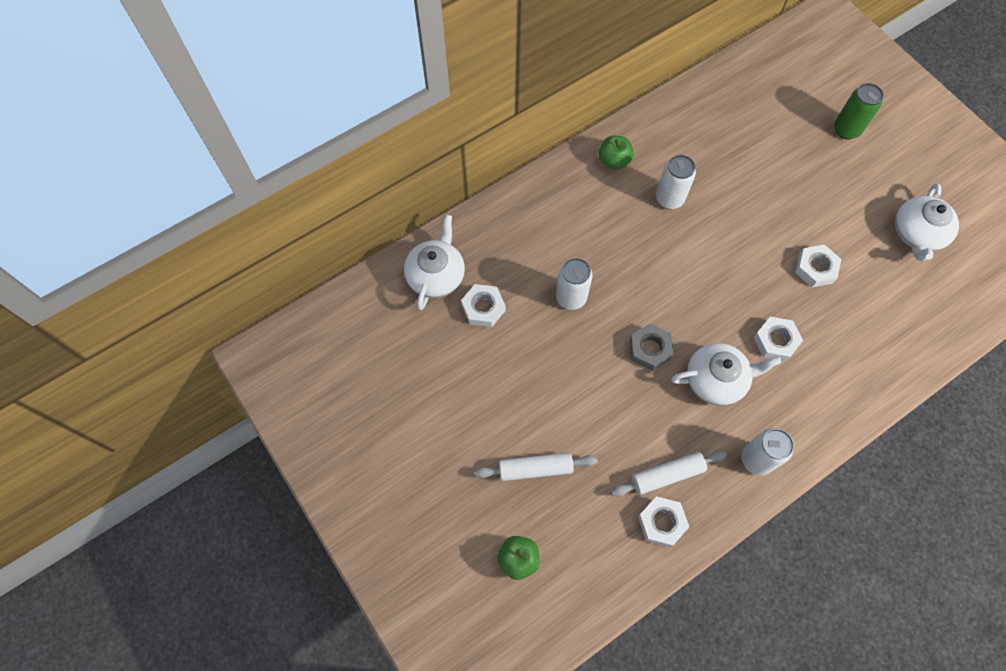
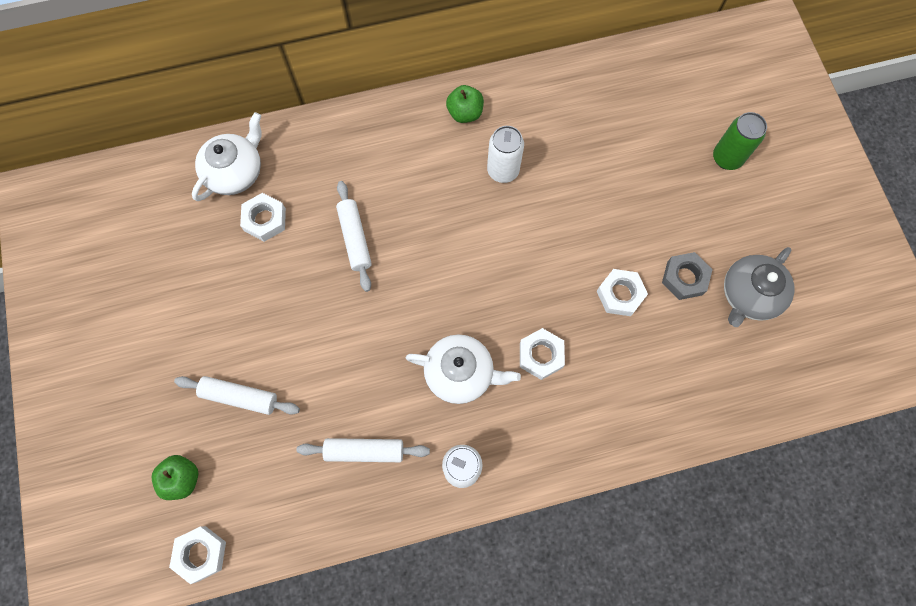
camera: 20 degrees right, 5 degrees up
white can [556,258,592,310] -> white rolling pin [336,181,372,292]
grey nut [630,323,674,371] -> grey nut moved to [662,252,713,300]
white nut [638,496,689,547] -> white nut moved to [169,526,226,584]
white teapot [895,183,959,261] -> grey teapot [724,247,794,327]

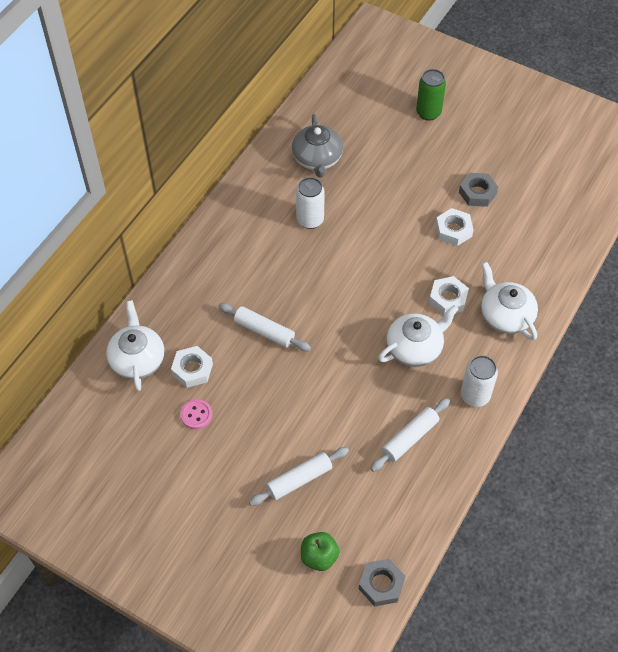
camera: 45 degrees left, 15 degrees down
white nut [169,526,226,584] -> grey nut [359,559,405,607]
green apple [446,85,484,123] -> none
grey teapot [724,247,794,327] -> grey teapot moved to [292,114,343,178]
none -> pink button [180,399,212,429]
none -> white teapot [481,262,538,341]

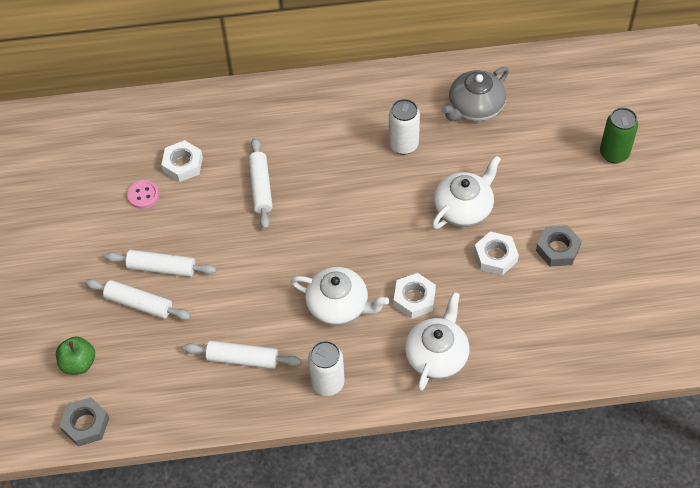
camera: 55 degrees right, 0 degrees up
white teapot [106,300,164,391] -> white teapot moved to [432,155,501,229]
none -> white rolling pin [105,250,217,277]

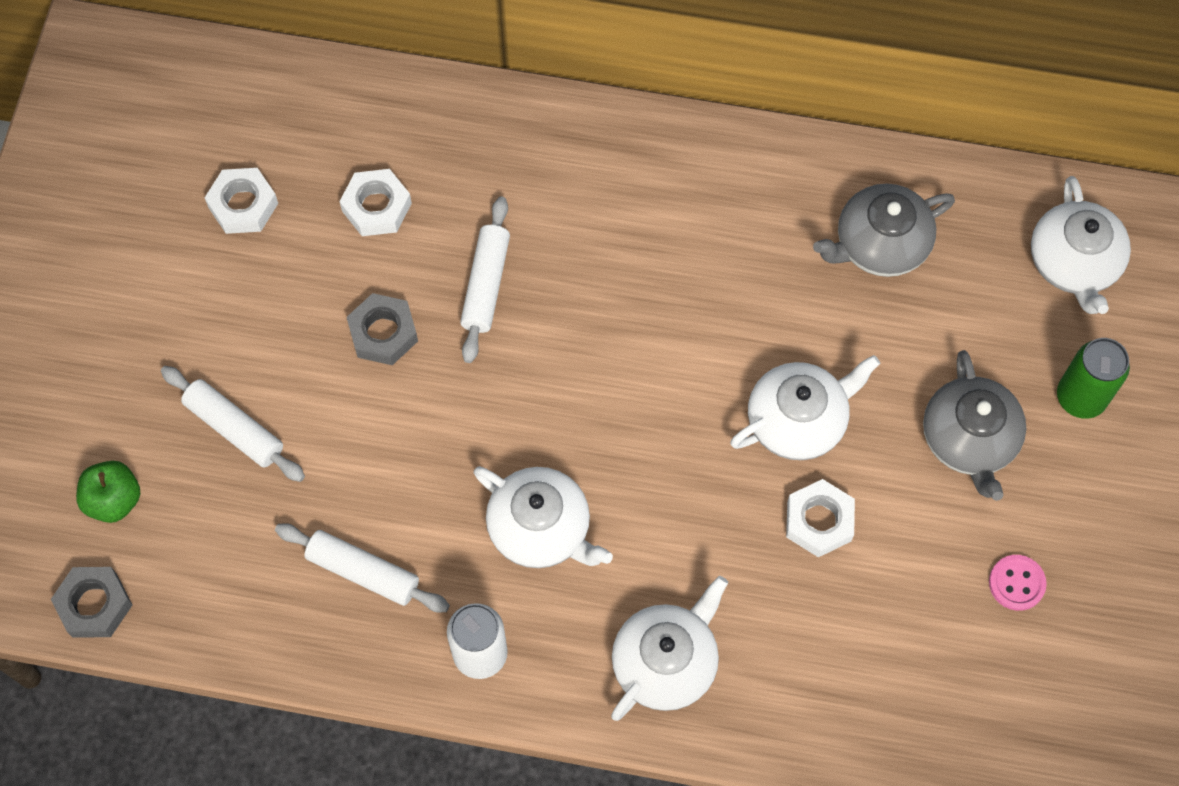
camera: 15 degrees right, 10 degrees up
white rolling pin [105,250,217,277] -> none
pink button [127,180,159,209] -> pink button moved to [989,555,1047,611]
white can [389,99,420,155] -> none
white nut [394,273,436,319] -> white nut moved to [205,168,278,234]
grey nut [536,225,582,267] -> grey nut moved to [347,293,418,365]
none -> grey teapot [923,350,1026,501]
none -> white teapot [1031,176,1131,314]

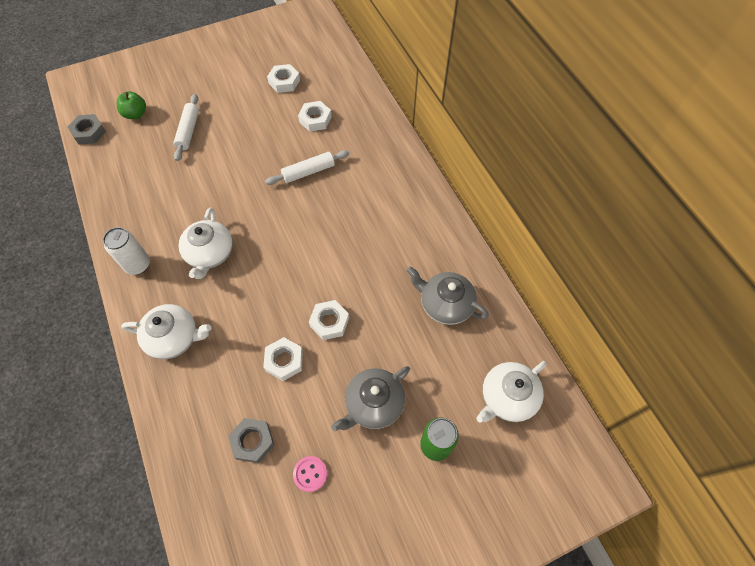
camera: 55 degrees right, 5 degrees down
white rolling pin [275,523,450,613] -> none
grey nut [347,293,418,365] -> grey nut moved to [228,418,274,463]
white teapot [730,355,880,460] -> white nut [309,300,349,340]

